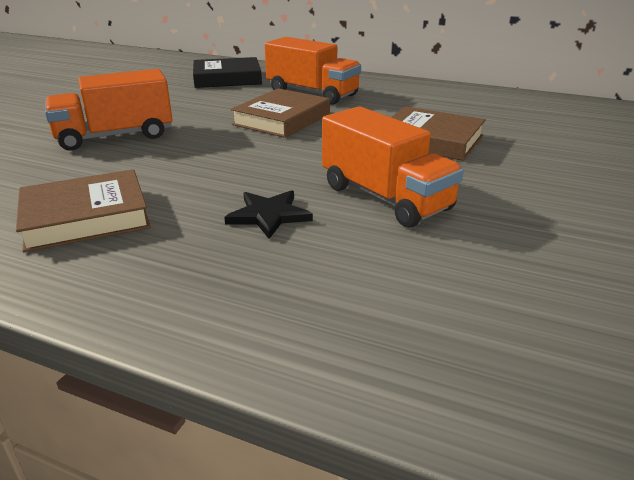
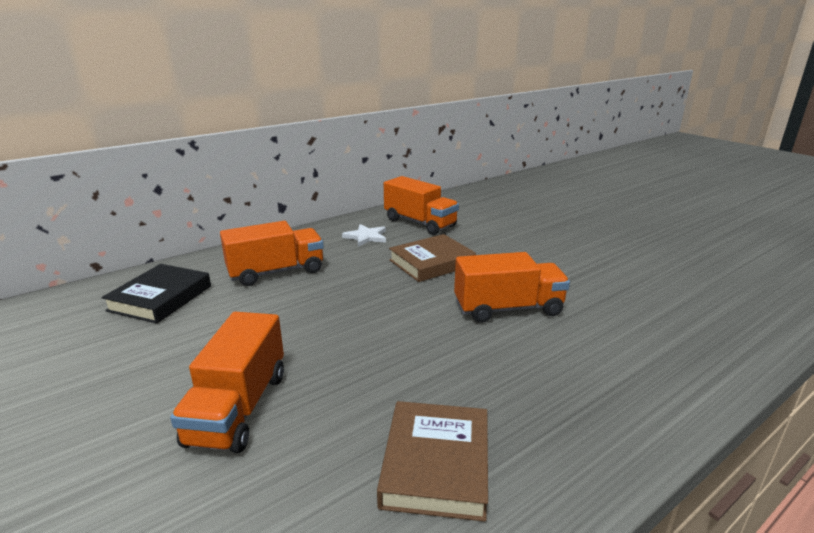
camera: 60 degrees left, 5 degrees down
black star [224,190,313,239] -> none
brown book [231,88,330,138] -> none
none -> white star [342,224,386,247]
none -> orange truck [384,176,459,235]

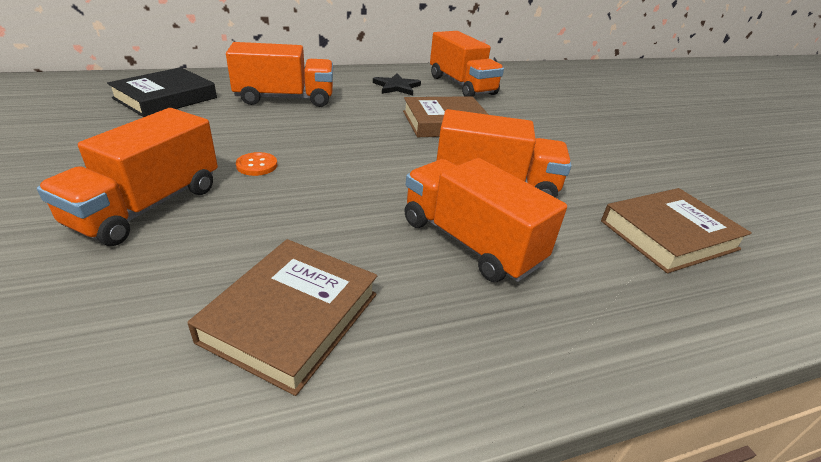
camera: 15 degrees right, 10 degrees up
white star [342,224,386,247] -> black star [373,73,421,95]
none -> orange button [236,152,278,176]
none -> orange truck [404,158,567,282]
none -> brown book [601,188,752,273]

